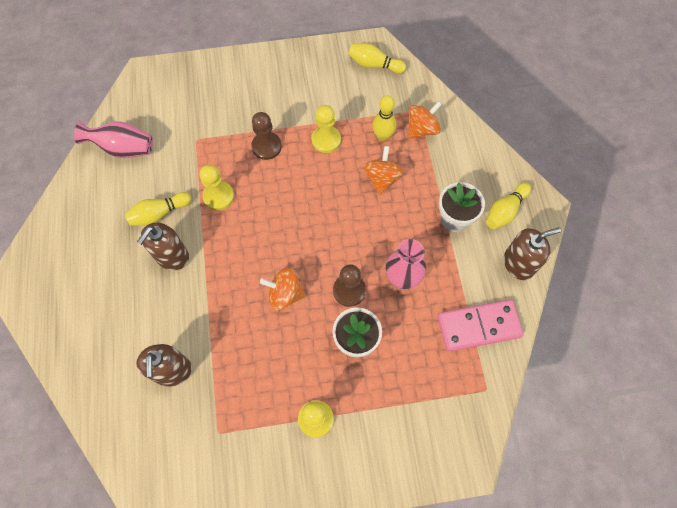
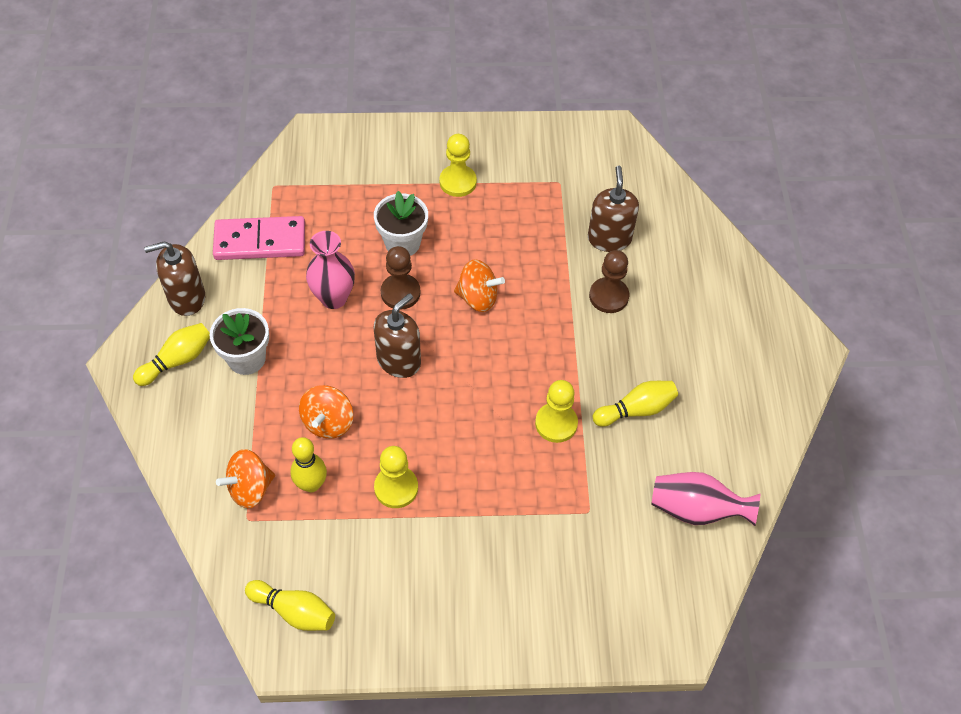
camera: 175 degrees left, 10 degrees down
brown soap dispenser [137,223,189,270] -> brown soap dispenser moved to [374,293,421,378]
brown pawn [251,112,282,160] -> brown pawn moved to [589,250,629,313]

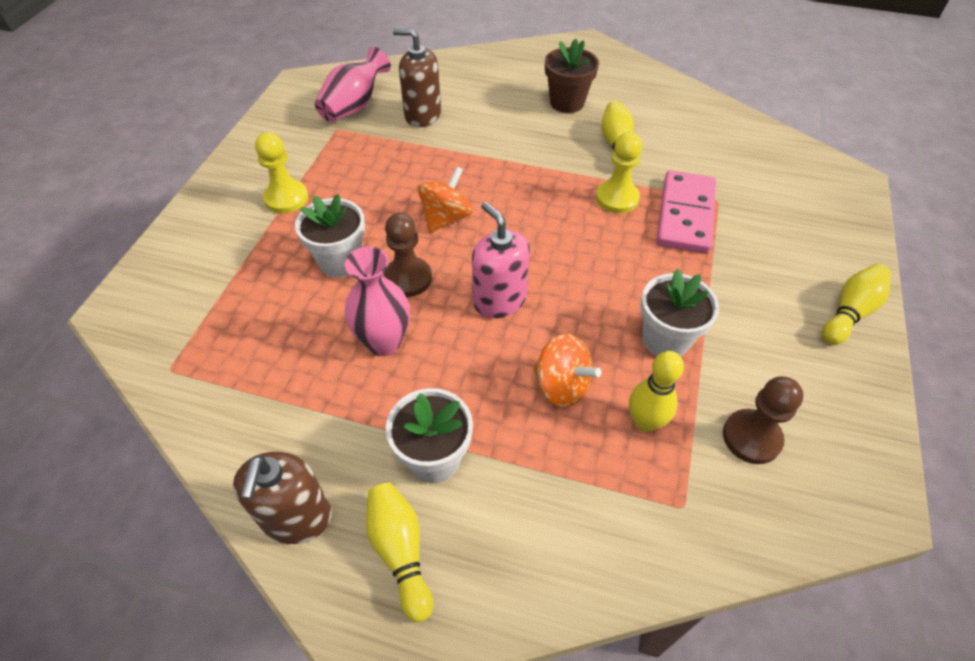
camera: 70 degrees left, 5 degrees down
pink domino [213,216,305,260] -> pink domino moved to [656,170,716,254]
orange spinning top [216,449,275,509] -> none
yellow bowling pin [245,580,335,631] -> yellow bowling pin moved to [822,264,891,345]
brown soap dispenser [374,293,421,378] -> pink soap dispenser [472,202,530,318]
yellow pawn [374,446,418,508] -> white flower pot [641,269,719,356]
brown pawn [589,250,629,313] -> brown pawn moved to [723,376,804,464]
pink vase [651,472,760,526] -> pink vase moved to [315,47,391,122]
none -> brown flower pot [545,39,599,113]

